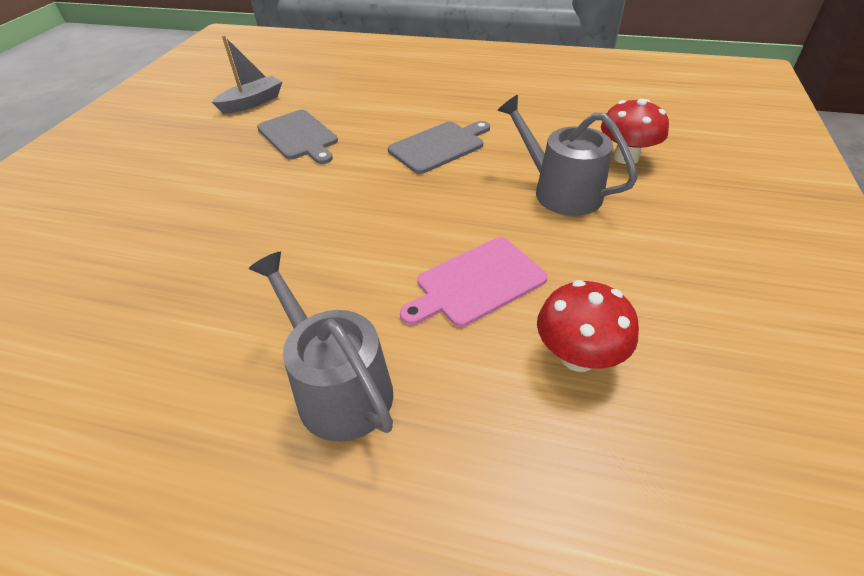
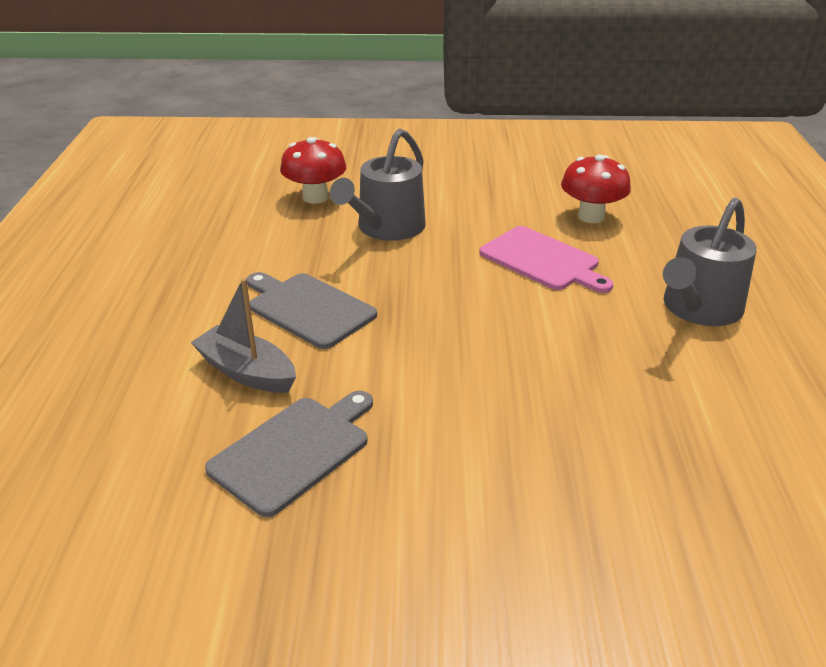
camera: 105 degrees left, 10 degrees down
grey boat [212,36,282,114] -> grey boat moved to [191,278,296,393]

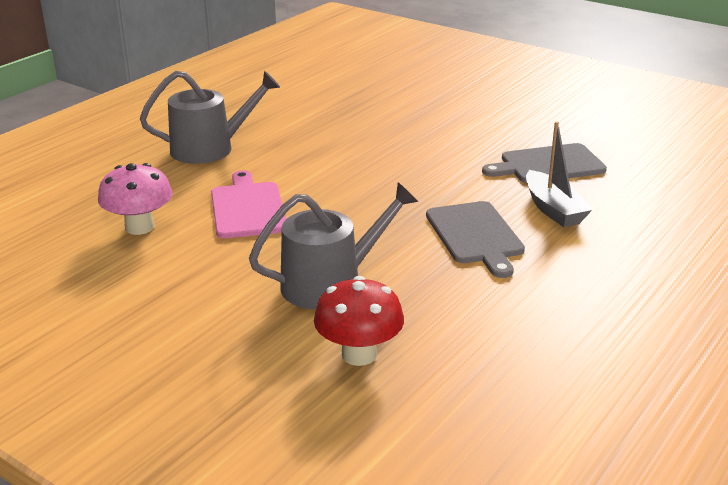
camera: 145 degrees left, 5 degrees down
red mushroom [561,155,631,223] -> pink mushroom [98,163,173,235]

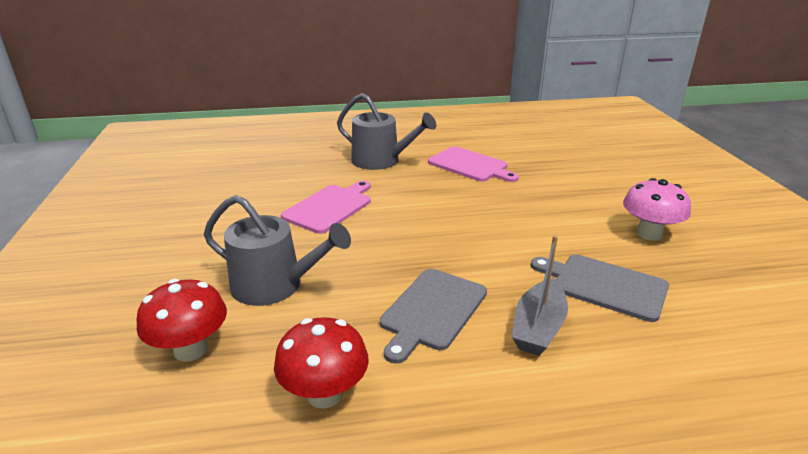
camera: 45 degrees right, 0 degrees up
pink mushroom [98,163,173,235] -> pink mushroom moved to [623,178,691,240]
none -> red mushroom [274,317,369,408]
none -> pink cutting board [428,146,519,182]

